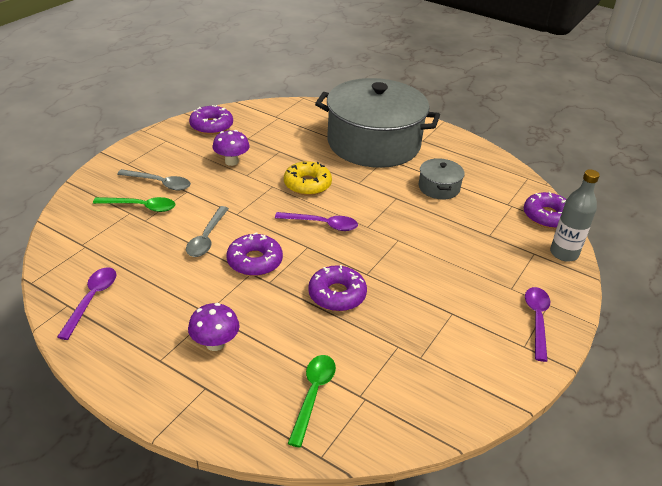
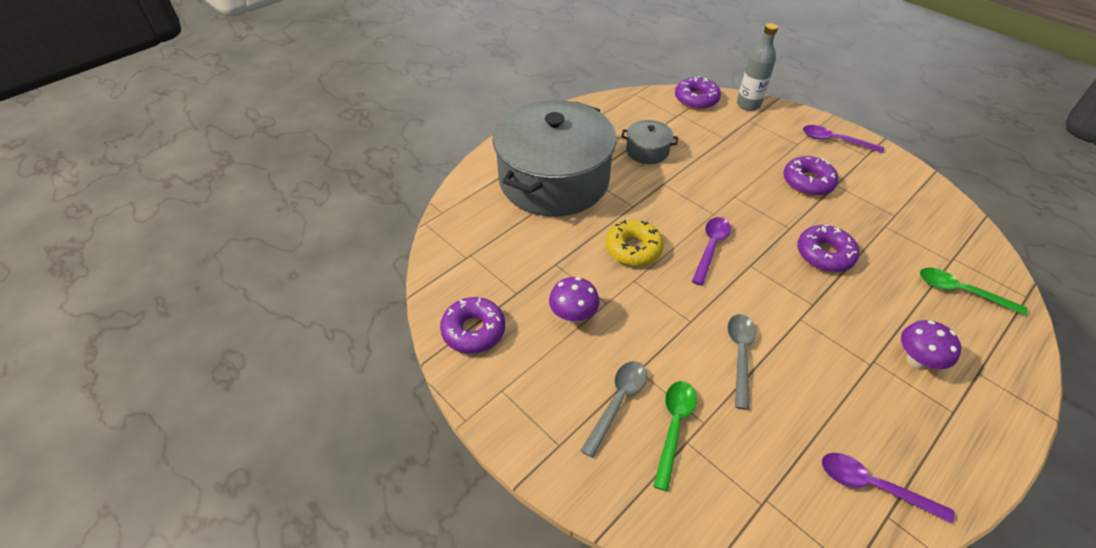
camera: 75 degrees left, 10 degrees up
grey spoon [186,206,229,257] -> grey spoon turned 105 degrees counterclockwise [727,314,756,410]
purple donut [227,232,283,276] -> purple donut moved to [783,156,838,196]

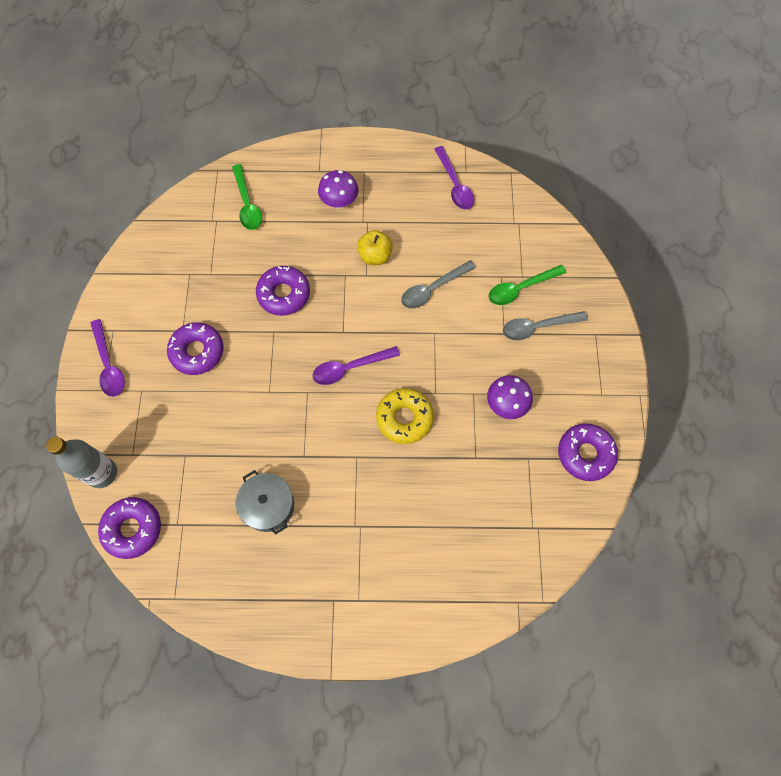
camera: 135 degrees left, 20 degrees up
grey pot [492,100,617,216] -> none
none -> yellow apple [357,230,393,265]

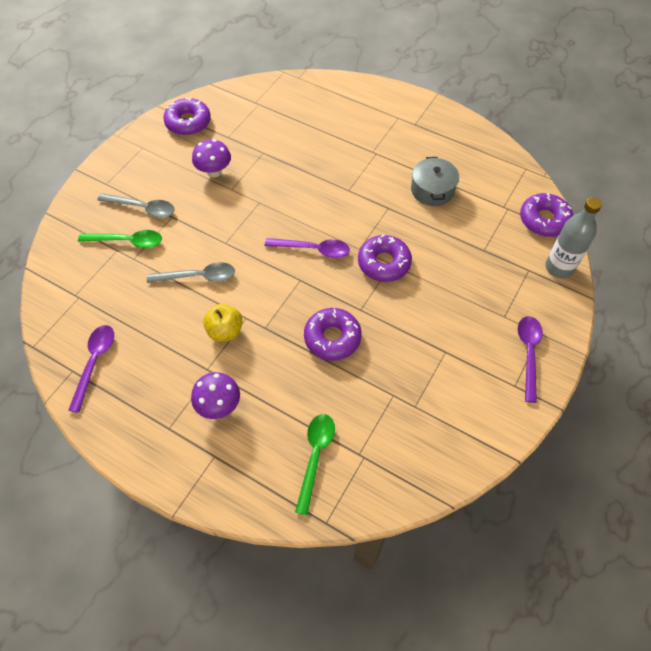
camera: 150 degrees left, 10 degrees down
purple donut [167,322,224,375] -> purple donut moved to [358,234,412,282]
yellow donut [376,388,434,444] -> none

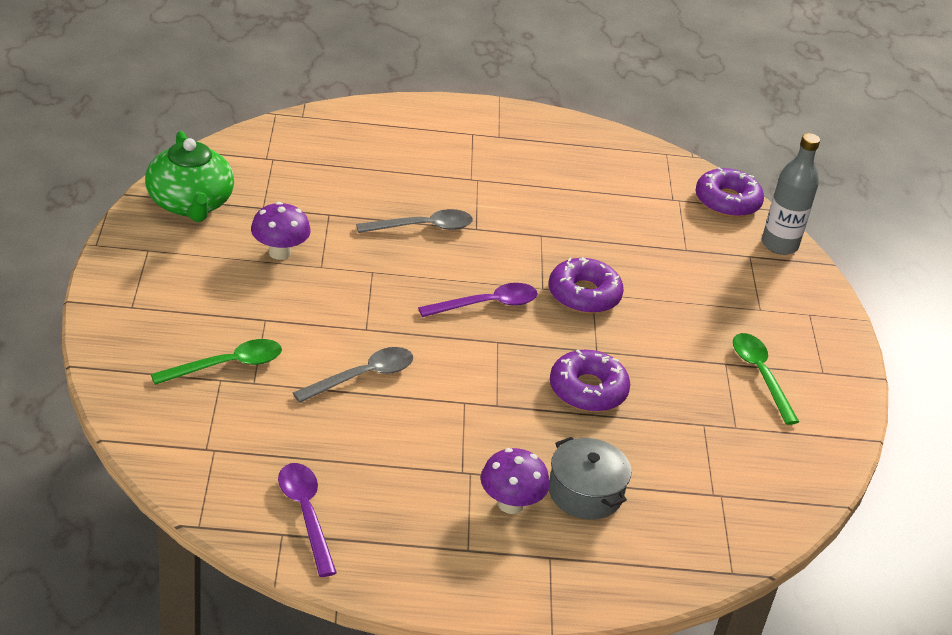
camera: 35 degrees left, 20 degrees down
grey spoon [97,193,175,218] -> grey spoon moved to [356,209,473,233]
purple donut [163,97,211,136] -> green teapot [145,131,234,222]
yellow apple [203,304,243,342] -> none
green spoon [295,414,335,515] -> green spoon moved to [733,333,799,425]
grey pot [411,157,459,206] -> grey pot moved to [549,437,631,519]
purple spoon [517,316,543,403] -> none

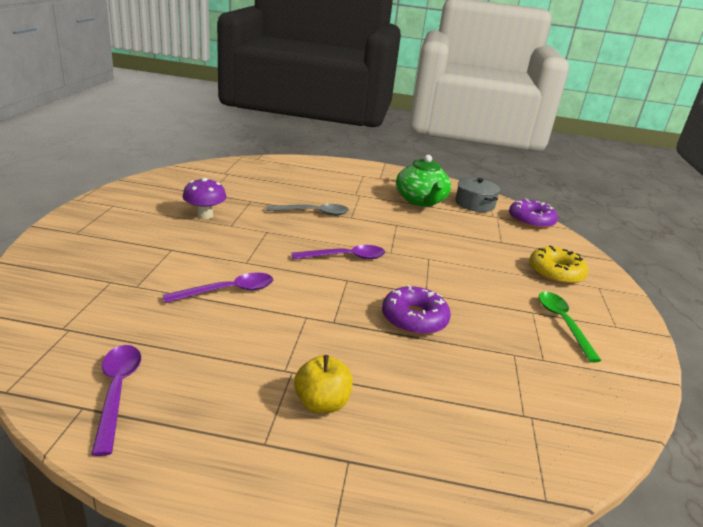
camera: 10 degrees right, 10 degrees down
green teapot [145,131,234,222] -> green teapot moved to [396,155,451,207]
green spoon [151,339,282,385] -> none
grey spoon [293,347,413,403] -> purple spoon [163,273,273,303]
purple mushroom [481,448,550,514] -> yellow apple [294,355,353,413]
purple donut [549,257,624,314] -> none
grey pot [549,437,631,519] -> grey pot moved to [455,178,500,212]
grey bottle [762,133,820,255] -> none
none -> yellow donut [529,245,588,284]

